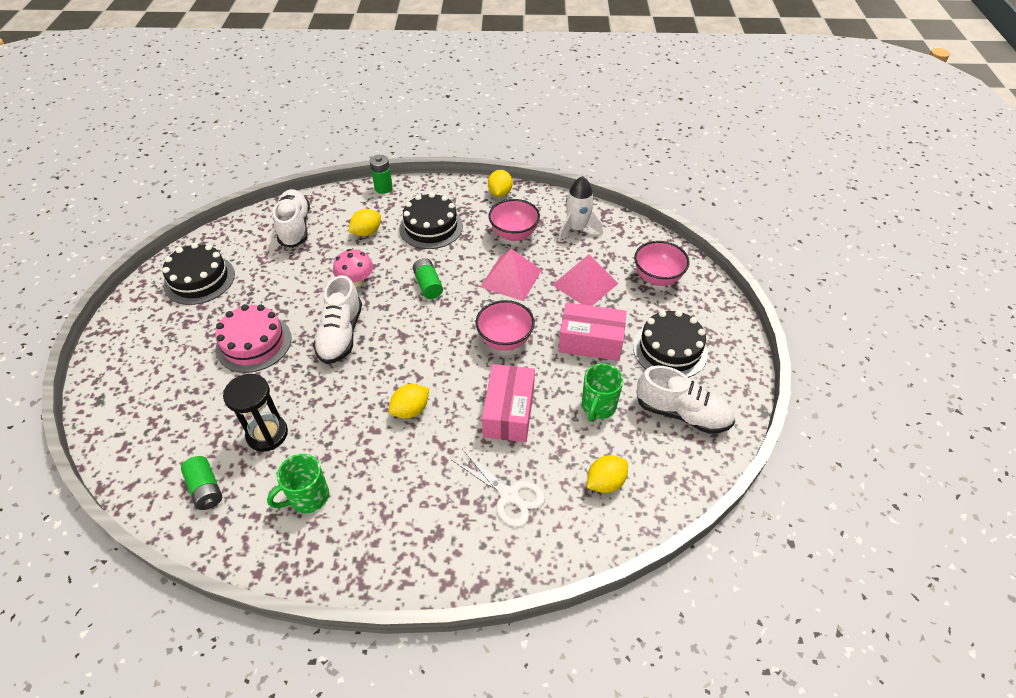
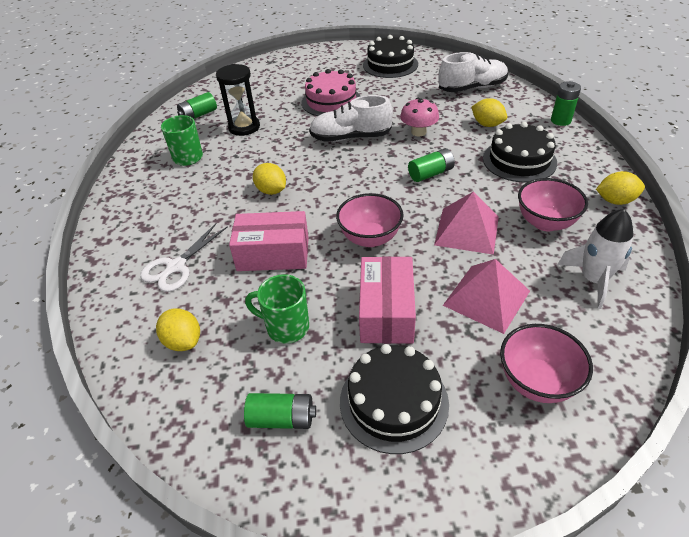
camera: 85 degrees right, 5 degrees down
white shoe [636,366,735,434] -> green battery [244,393,316,429]

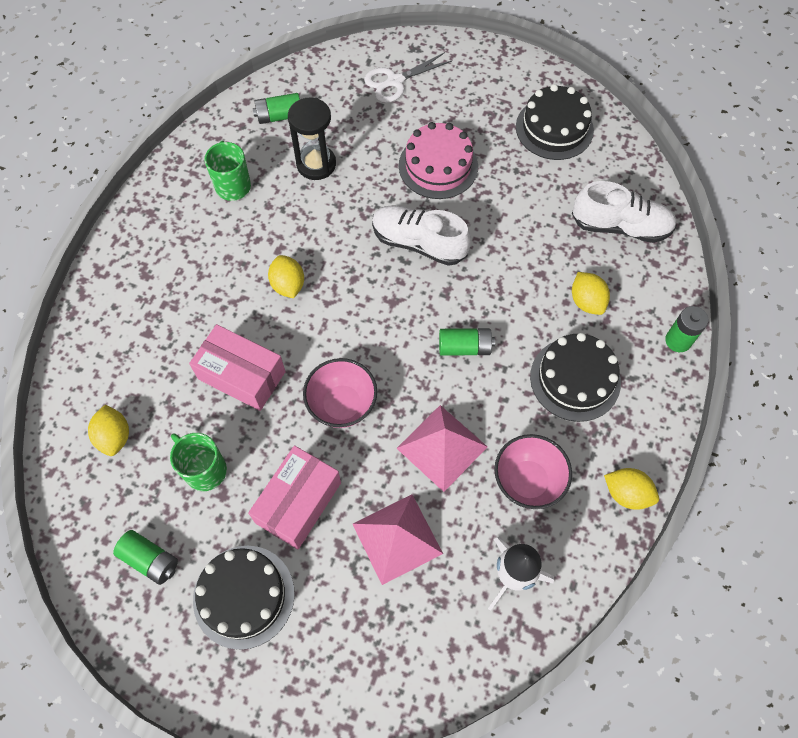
camera: 25 degrees right, 20 degrees up
white scissors [140,223,228,292] -> white scissors moved to [364,52,452,103]
pink mushroom [400,98,439,136] -> none
pink bowl [500,324,593,403] -> none

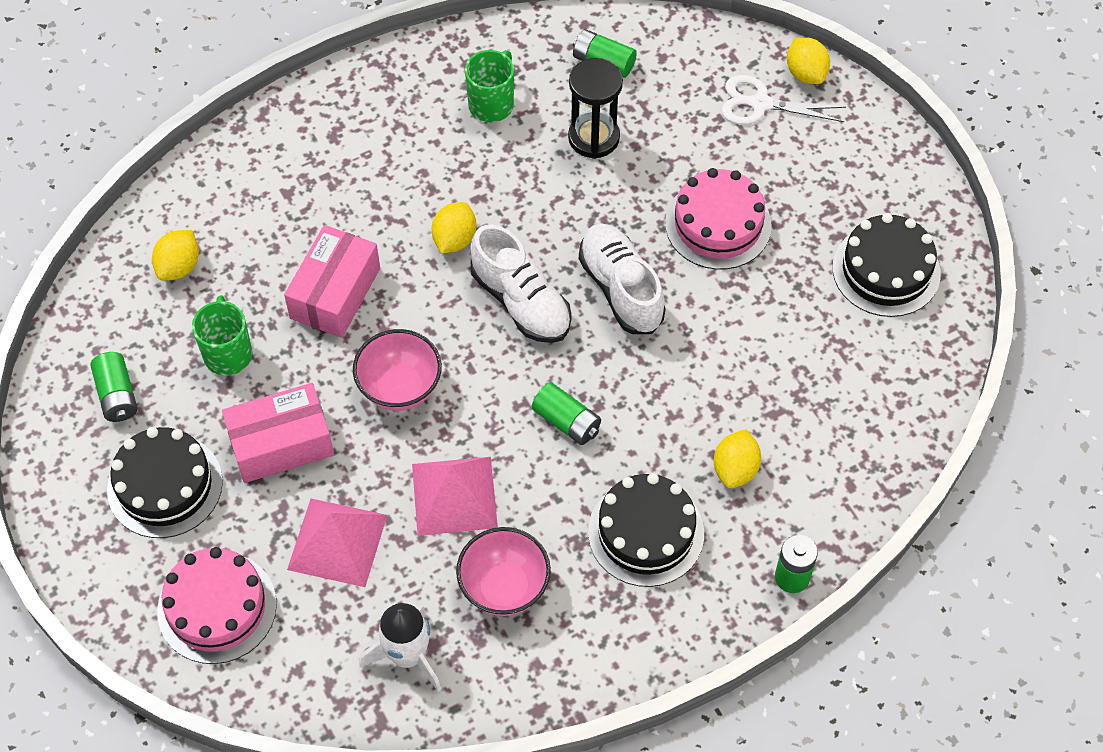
camera: 40 degrees right, 5 degrees down
pink box [189,324,286,411] -> pink box turned 45 degrees clockwise [284,225,380,338]
white shoe [572,181,677,243] -> white shoe moved to [470,224,571,343]
yellow lemon [604,468,659,510] -> yellow lemon moved to [787,38,830,84]
none -> pink cake [157,547,277,664]

